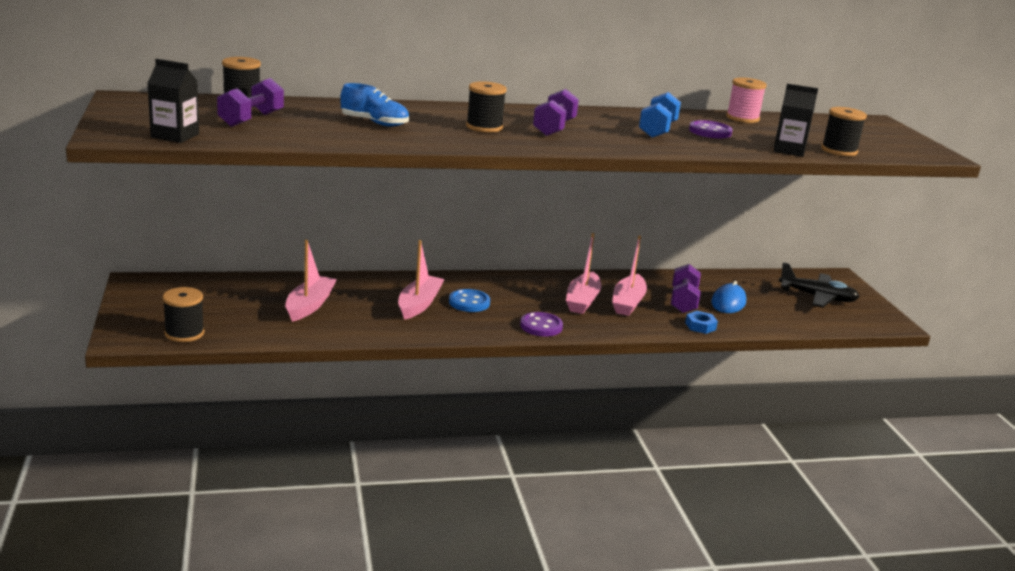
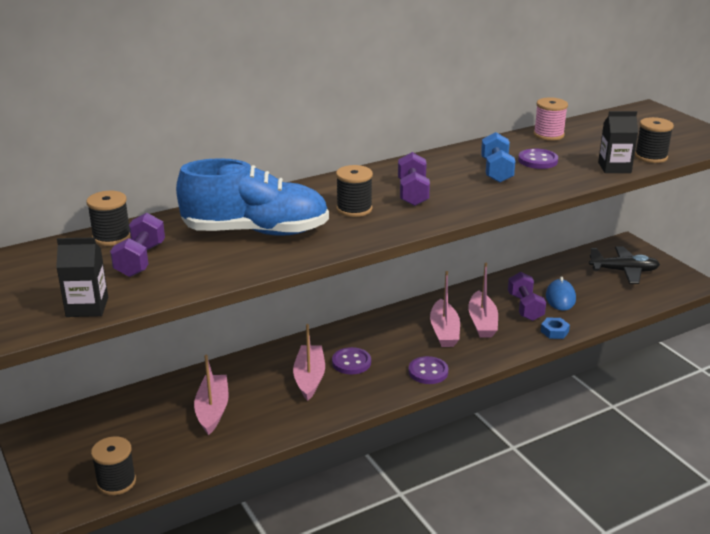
camera: 15 degrees left, 5 degrees up
blue shoe [340,83,409,126] -> blue shoe [176,158,329,236], size x2.04
blue button [449,289,490,312] -> purple button [332,347,371,374]

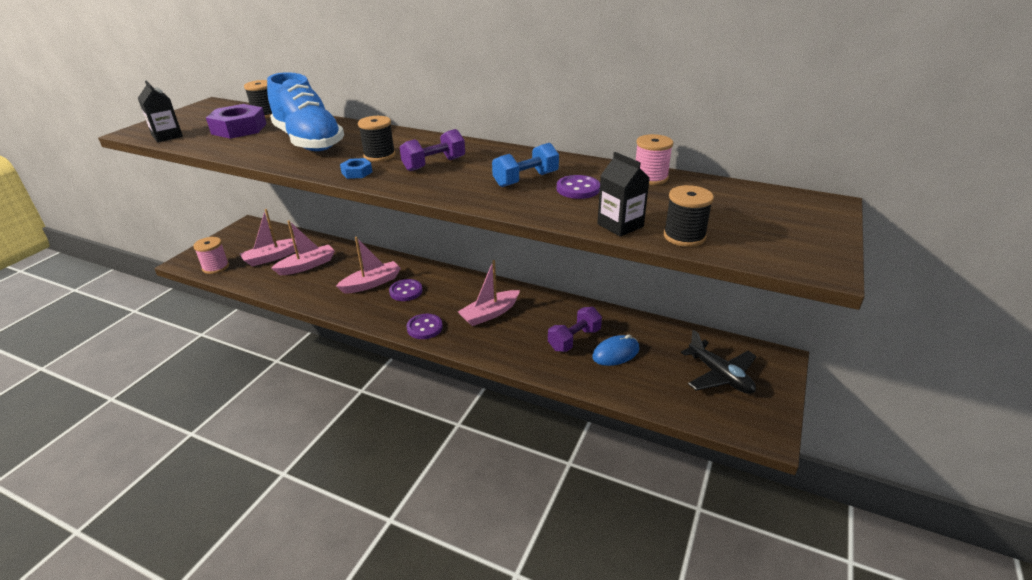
camera: 55 degrees right, 5 degrees up
black spool [91,436,136,495] -> pink spool [193,237,229,274]
purple dumbbell [110,213,165,277] -> purple nut [206,104,267,139]
pink boat [468,263,498,337] -> pink boat moved to [240,209,298,267]
blue nut [540,318,570,339] -> blue nut moved to [340,158,373,179]

